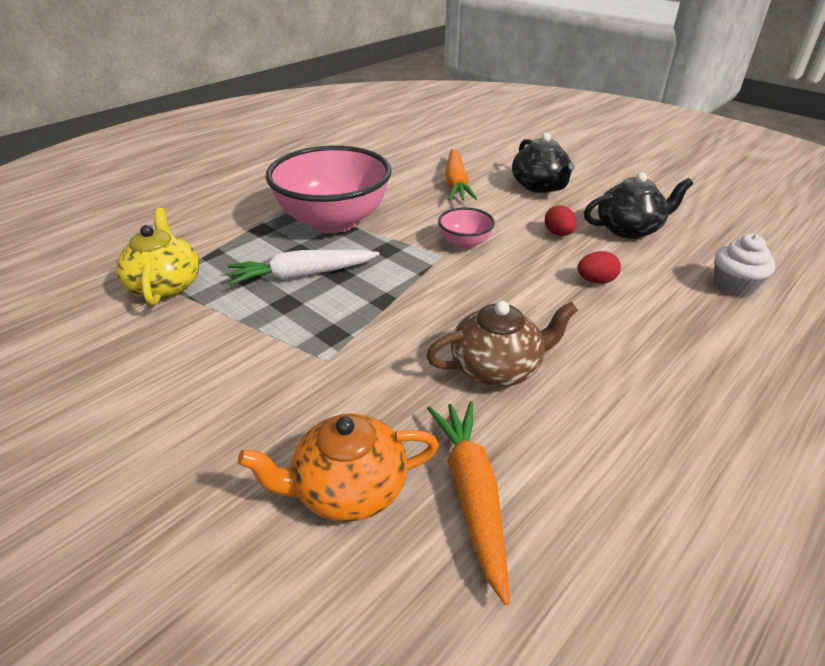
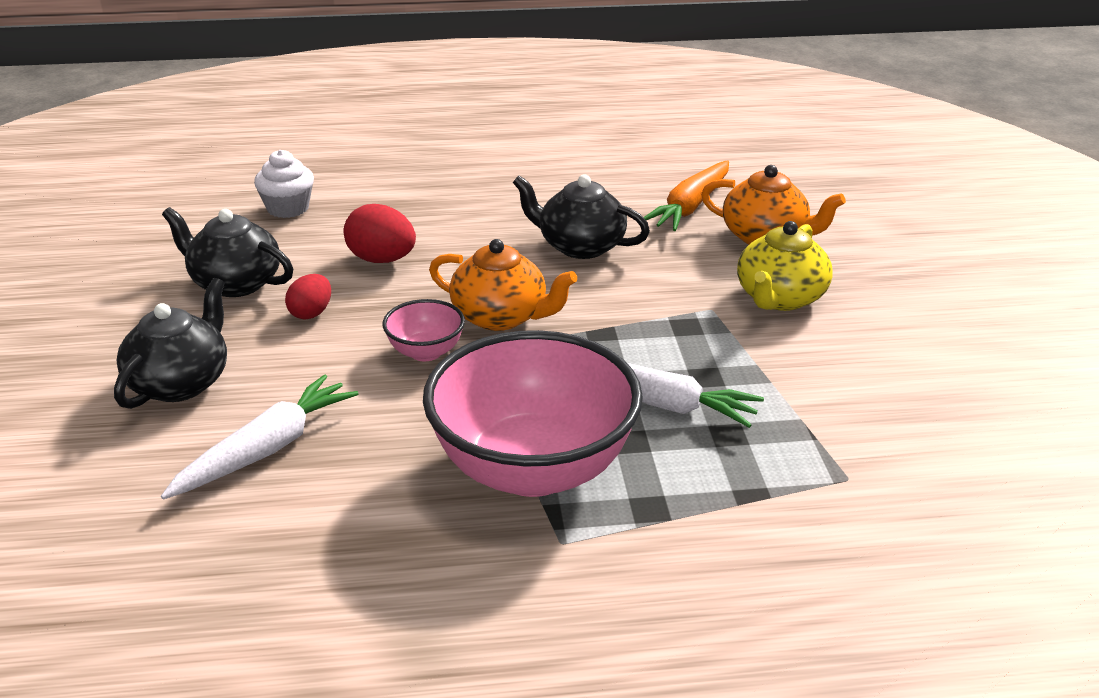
camera: 140 degrees left, 5 degrees down
yellow teapot [116,208,200,306] -> yellow teapot moved to [737,221,833,311]
brown teapot [426,301,578,387] -> black teapot [513,174,650,259]
orange carrot [445,149,477,200] -> white carrot [161,374,358,500]
red egg [577,251,621,284] -> red egg [344,204,416,263], size x1.54
none -> orange teapot [429,239,577,331]

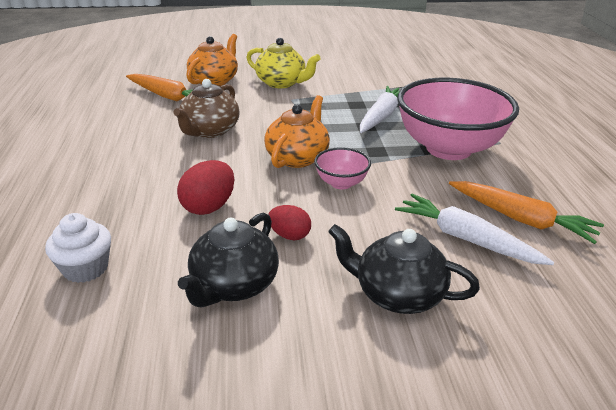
camera: 90 degrees left, 0 degrees up
black teapot [513,174,650,259] -> brown teapot [173,79,240,138]
none -> orange carrot [449,181,604,244]

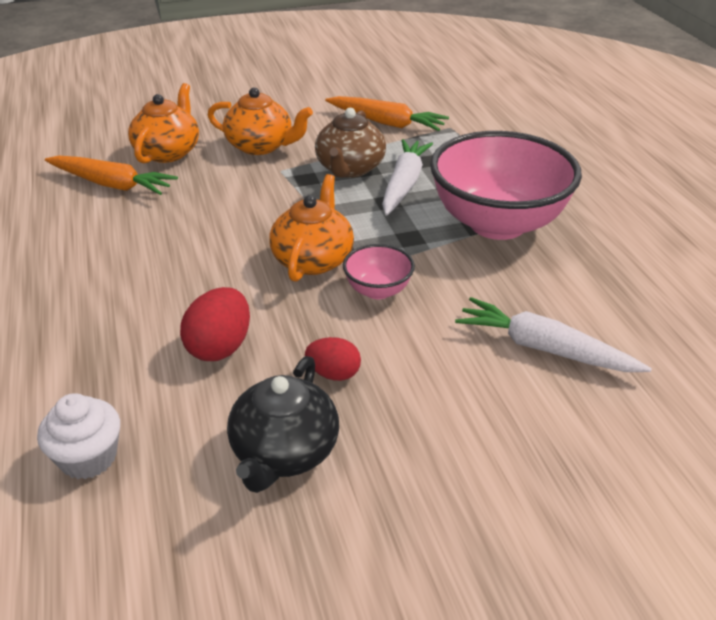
camera: 10 degrees left, 5 degrees up
brown teapot [173,79,240,138] -> brown teapot moved to [315,108,386,178]
yellow teapot [246,38,321,88] -> orange teapot [208,88,313,155]
black teapot [328,224,480,314] -> none
orange carrot [449,181,604,244] -> orange carrot moved to [325,96,449,131]

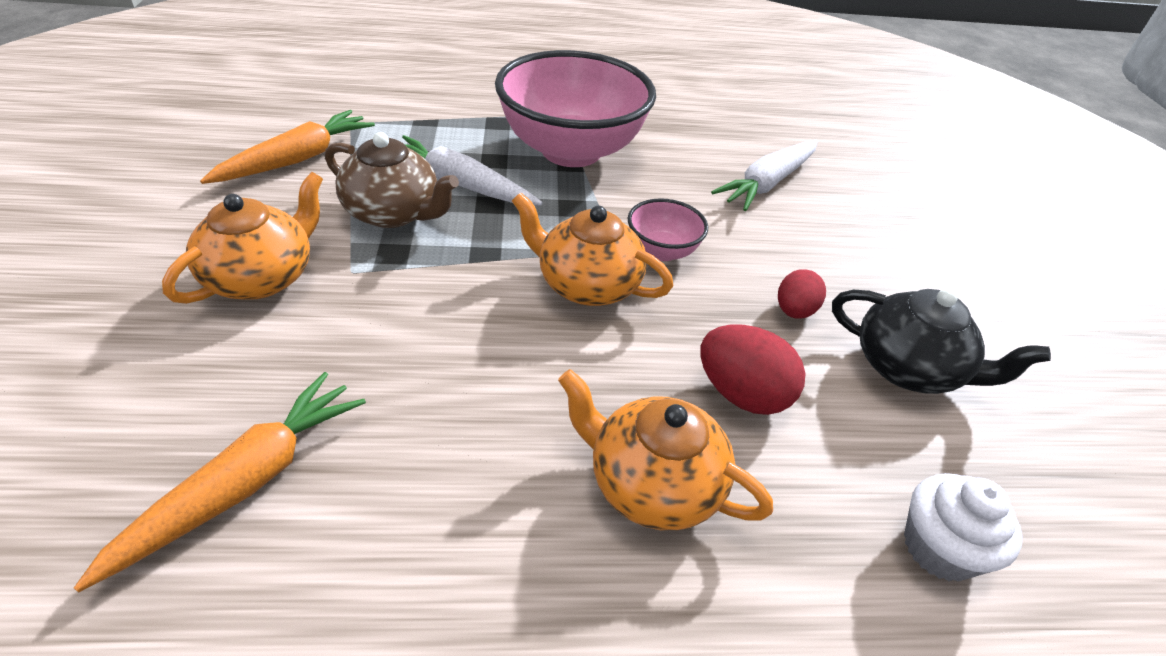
camera: 80 degrees left, 5 degrees up
orange teapot [128,83,199,163] -> orange teapot moved to [558,369,773,531]

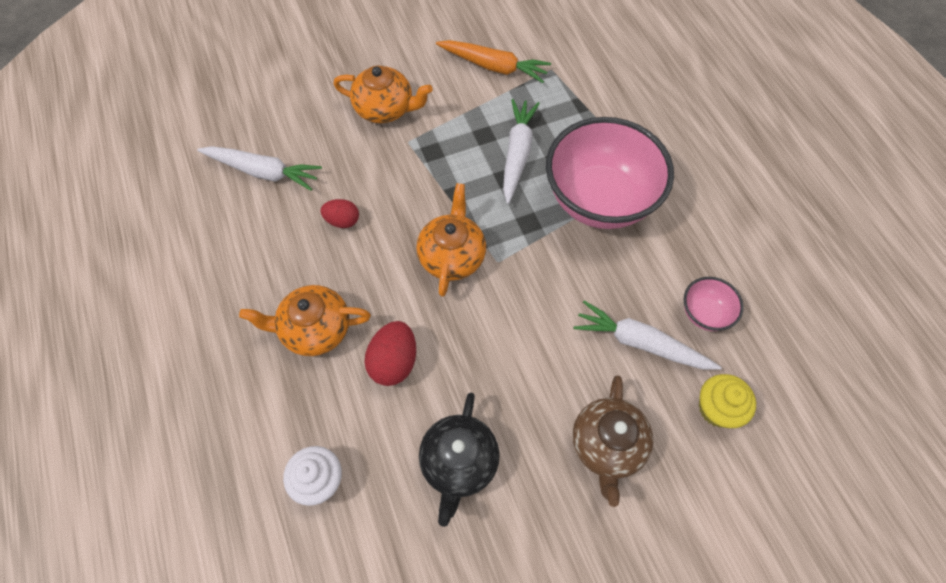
camera: 75 degrees right, 20 degrees up
orange carrot [74,372,366,592] -> white carrot [197,146,322,191]
brown teapot [325,132,459,228] -> brown teapot moved to [572,376,653,507]
orange teapot [558,369,773,531] -> orange teapot turned 105 degrees counterclockwise [239,285,371,356]
pink bowl [628,198,708,261] -> pink bowl moved to [684,277,744,331]
red egg [778,269,826,319] -> red egg moved to [320,199,359,228]
none -> yellow cupcake [699,374,756,428]

